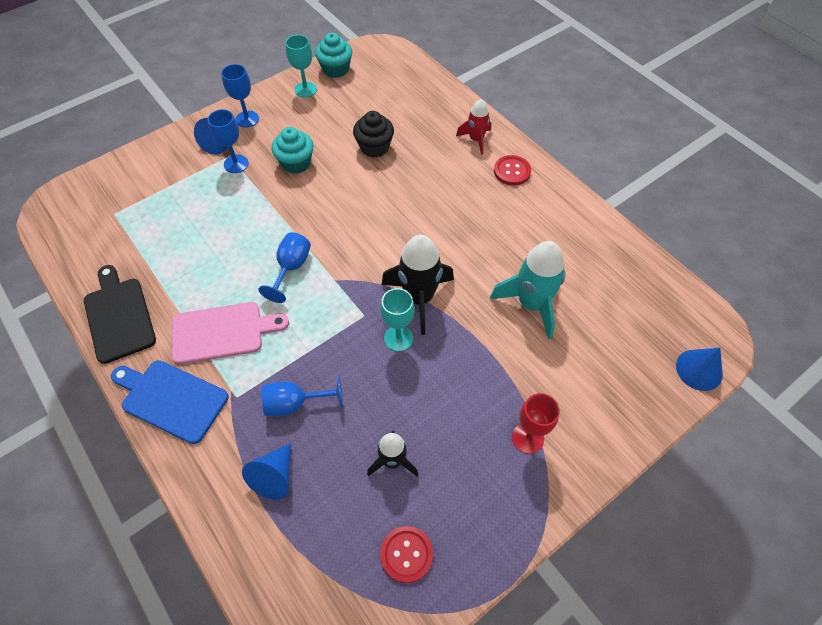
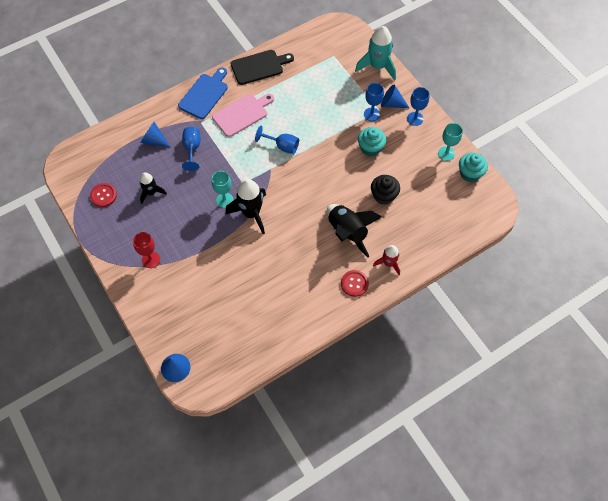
camera: 95 degrees right, 5 degrees up
pink cutting board [172,302,289,364] -> pink cutting board turned 120 degrees counterclockwise [212,94,274,137]
turquoise rocket [490,241,566,339] -> turquoise rocket moved to [355,26,396,81]
none -> black rocket [327,204,382,258]

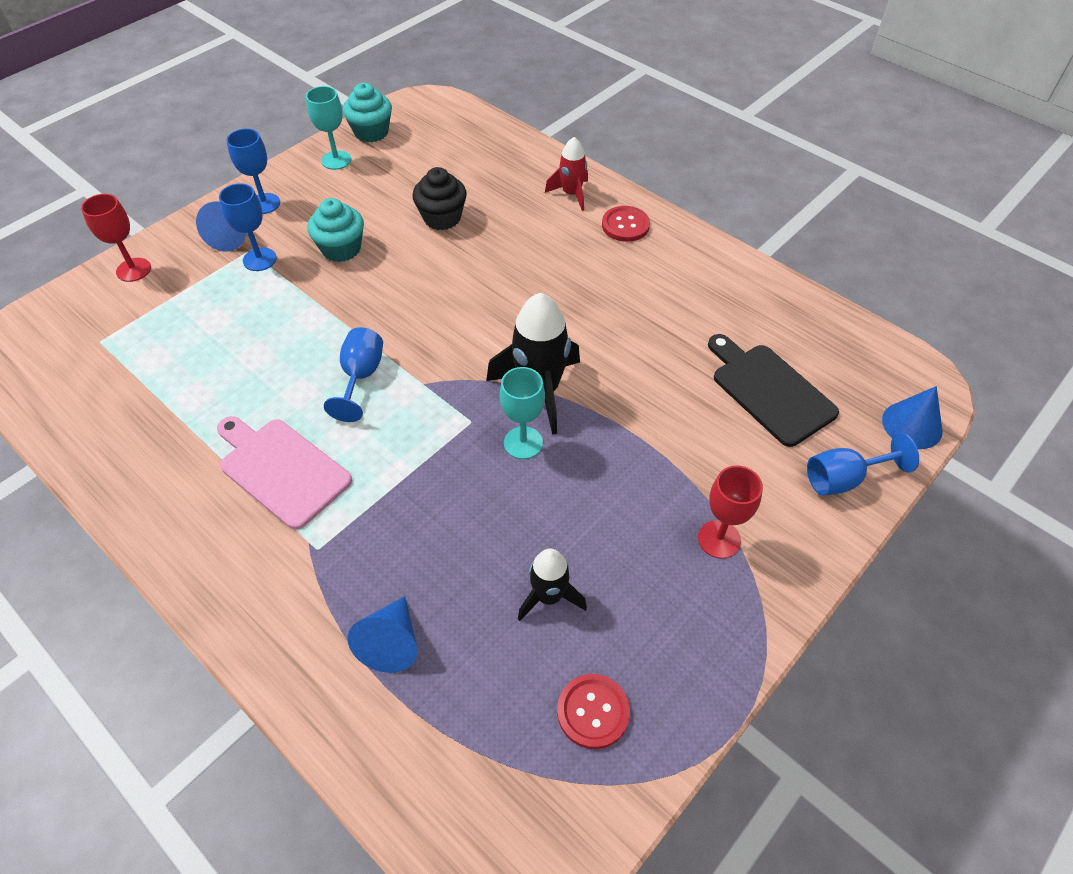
camera: 105 degrees left, 10 degrees down
blue cutting board [178,67,228,119] -> none
blue goblet [182,127,201,171] -> blue goblet moved to [807,433,919,496]
black cutting board [231,50,294,85] -> black cutting board moved to [708,334,839,447]
black rocket [327,204,382,258] -> none
turquoise rocket [355,26,396,81] -> red goblet [81,194,151,282]

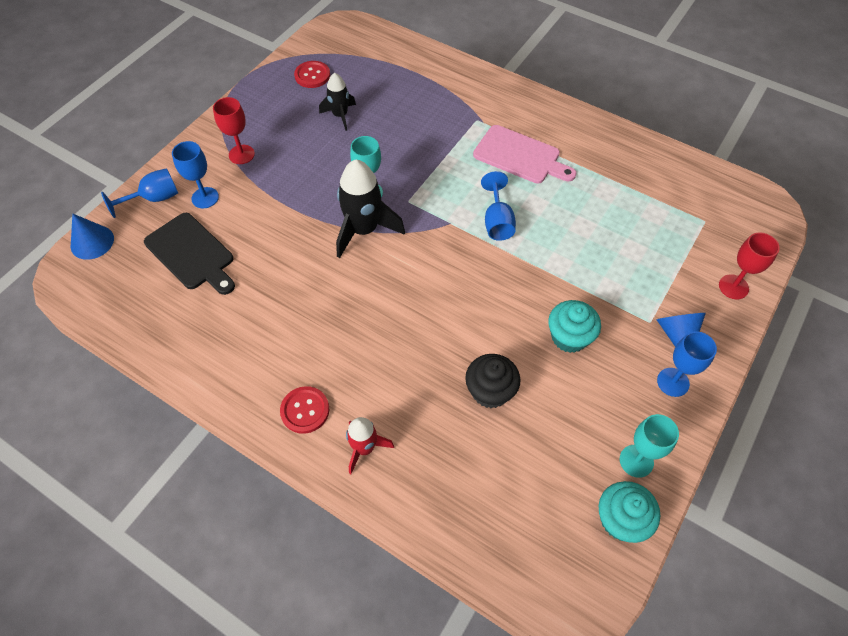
camera: 170 degrees right, 5 degrees up
blue goblet [219,183,277,271] -> blue goblet moved to [172,141,219,209]
blue cone [348,596,418,673] -> none

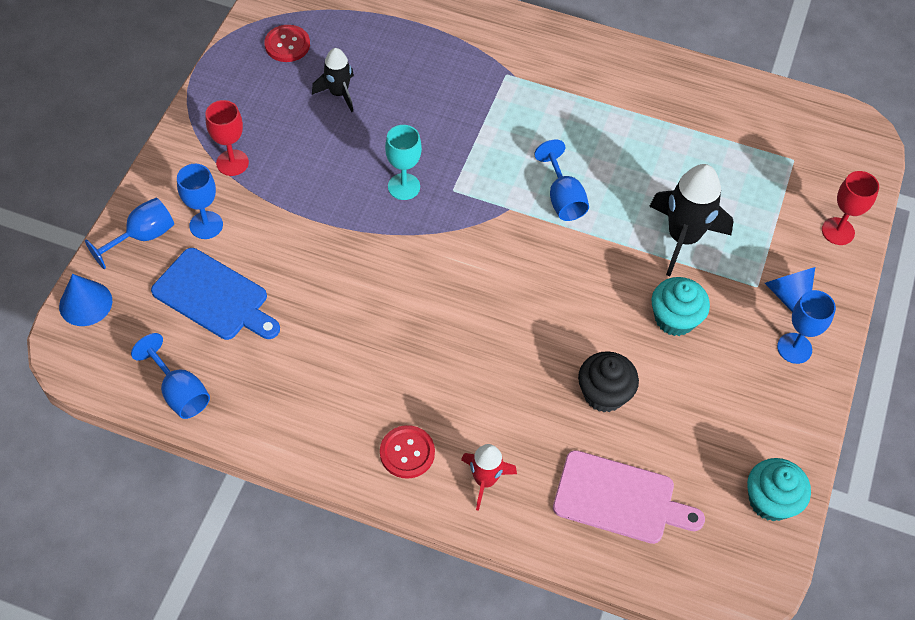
camera: 15 degrees left, 0 degrees up
black cutting board [144,213,235,295] -> blue cutting board [151,248,280,340]
black rocket [336,160,405,258] -> black rocket moved to [649,164,734,276]
pink cutting board [473,125,576,184] -> pink cutting board moved to [553,450,705,544]
turquoise goblet [620,414,679,478] -> none
none -> blue goblet [131,333,210,419]

